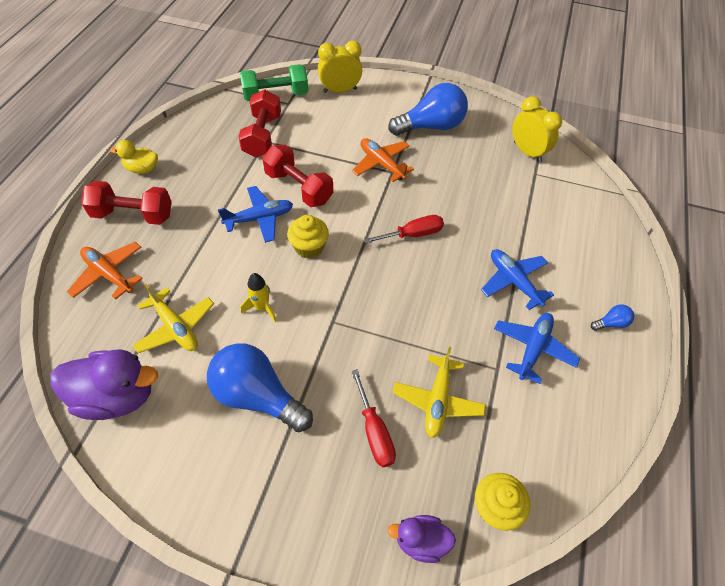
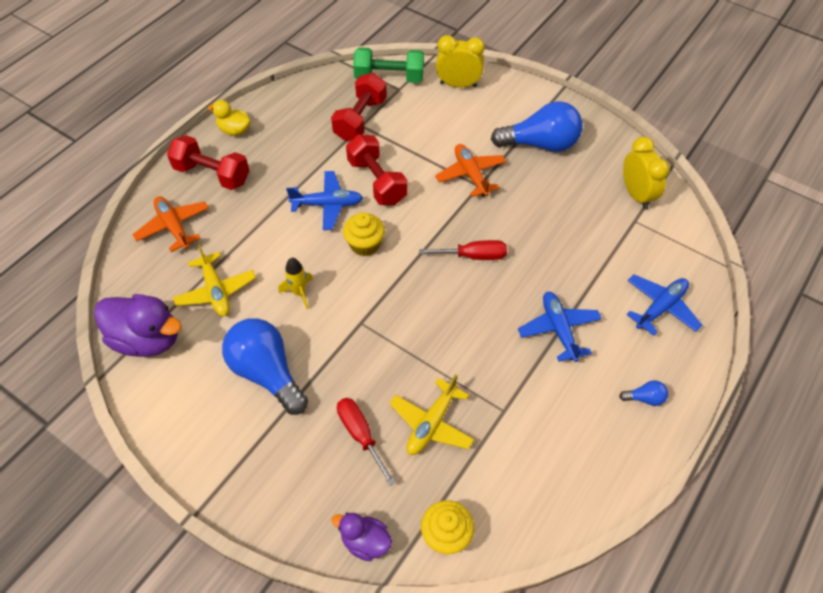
camera: 20 degrees right, 0 degrees up
red screwdriver [351,369,396,467] -> red screwdriver turned 150 degrees clockwise [337,398,396,486]
blue plane [494,313,580,384] -> blue plane moved to [626,274,702,336]

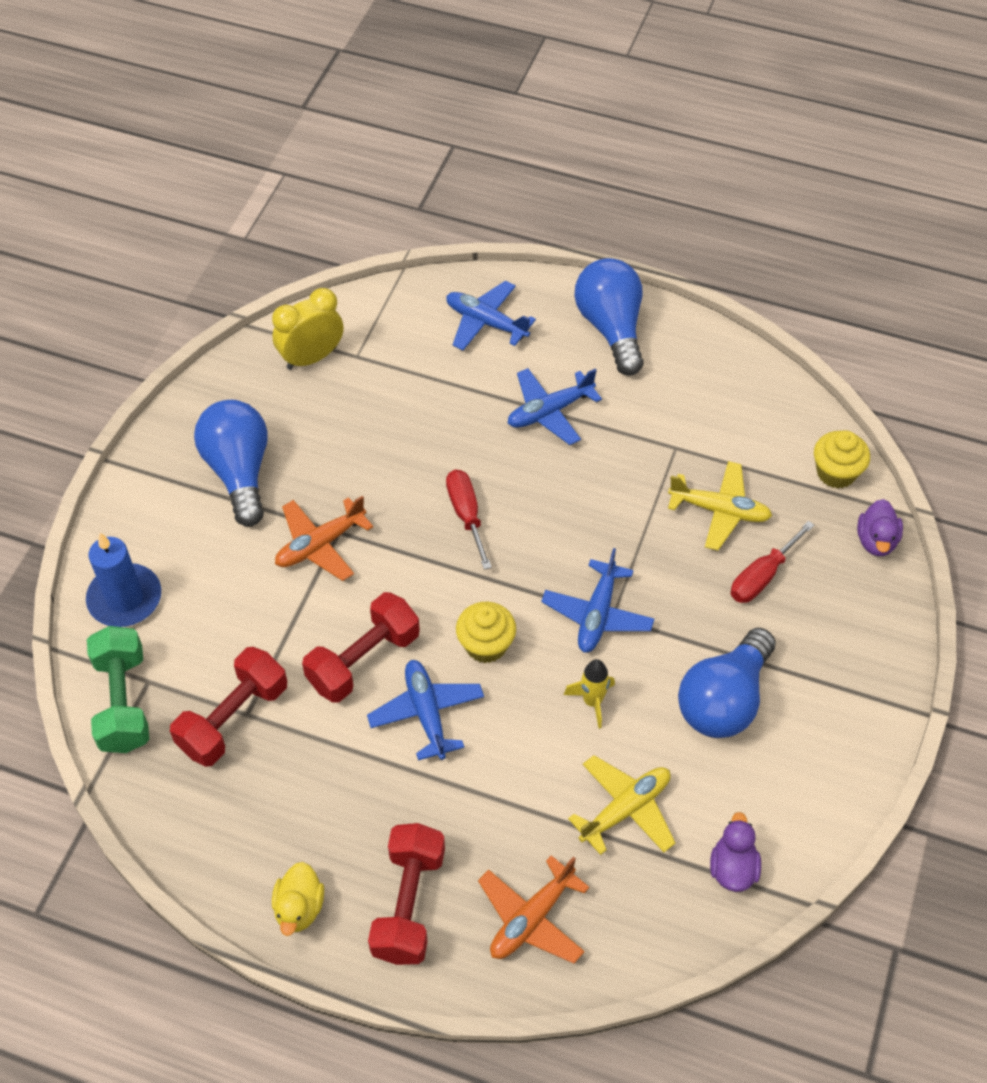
camera: 105 degrees left, 0 degrees up
purple duck [94,294,182,357] -> purple duck [710,812,761,892], size x0.56
red dumbbell [331,73,387,141] -> red dumbbell turned 60 degrees counterclockwise [170,647,287,767]
yellow clock [436,35,485,87] -> blue candle [86,533,161,627]
blue light bulb [619,380,668,406] -> blue light bulb [575,258,644,376], size x2.41
none -> blue plane [541,548,654,653]

